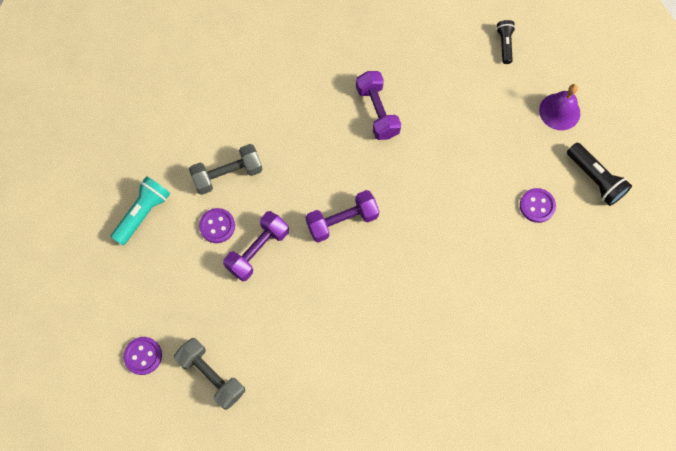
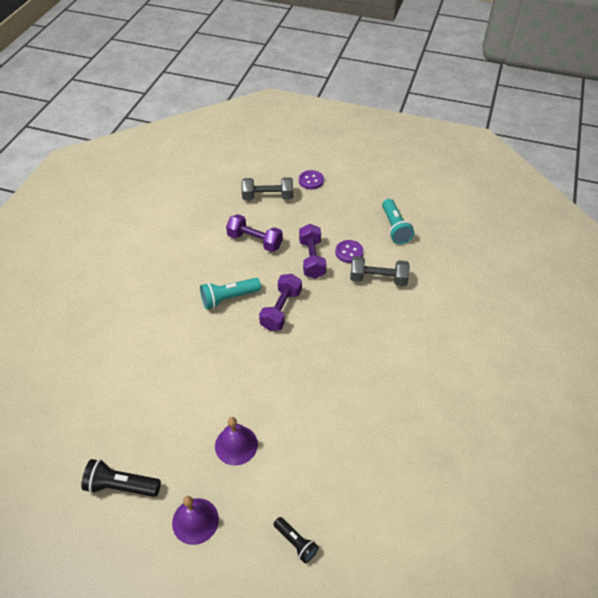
camera: 135 degrees right, 20 degrees down
grey dumbbell [189,144,263,195] -> grey dumbbell turned 75 degrees clockwise [350,256,410,286]
purple dumbbell [356,71,401,140] -> purple dumbbell moved to [226,214,283,252]
purple button [520,188,556,223] -> none
none -> turquoise flashlight [200,278,261,309]
none -> purple bell [215,417,258,465]

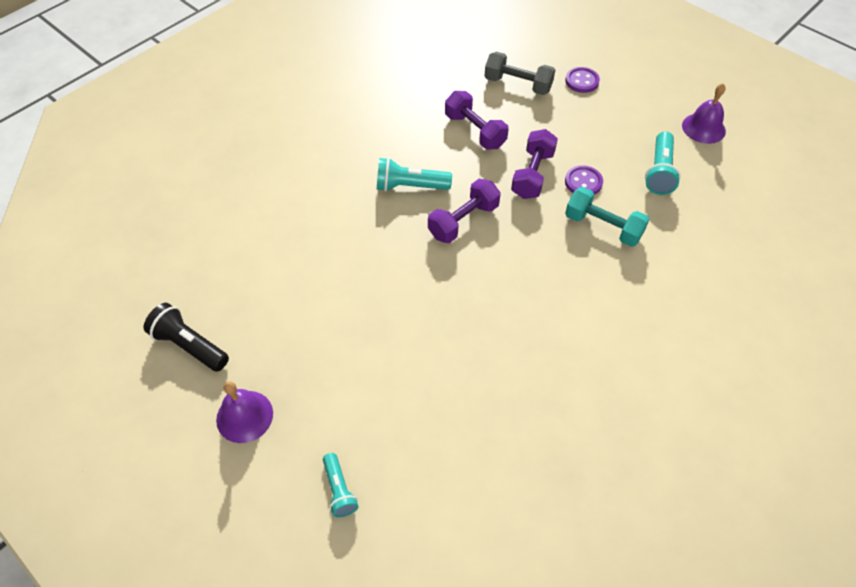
camera: 25 degrees right, 5 degrees up
purple bell [215,417,258,465] -> purple bell moved to [682,83,726,144]
black flashlight [273,517,319,563] -> turquoise flashlight [323,453,359,518]
grey dumbbell [350,256,410,286] -> turquoise dumbbell [565,187,650,247]

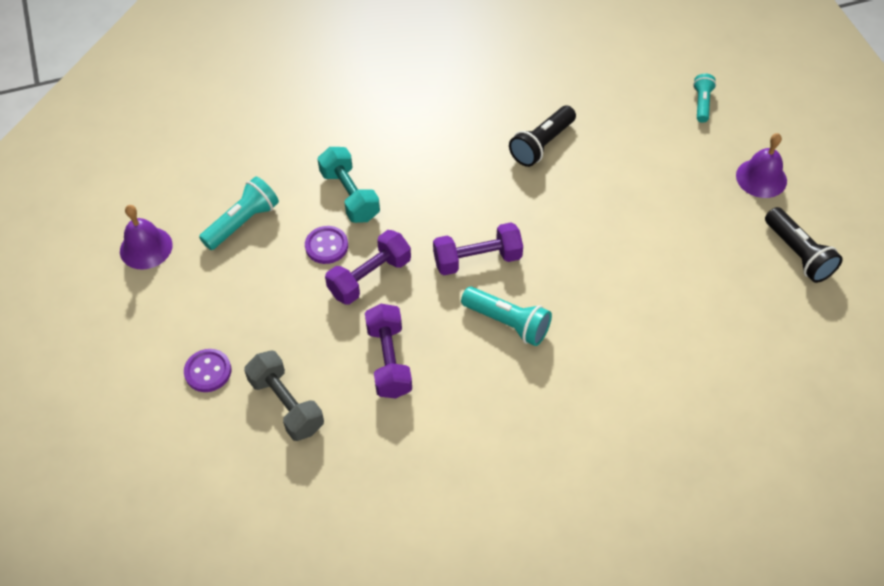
camera: 150 degrees left, 0 degrees up
none -> black flashlight [509,106,576,167]

